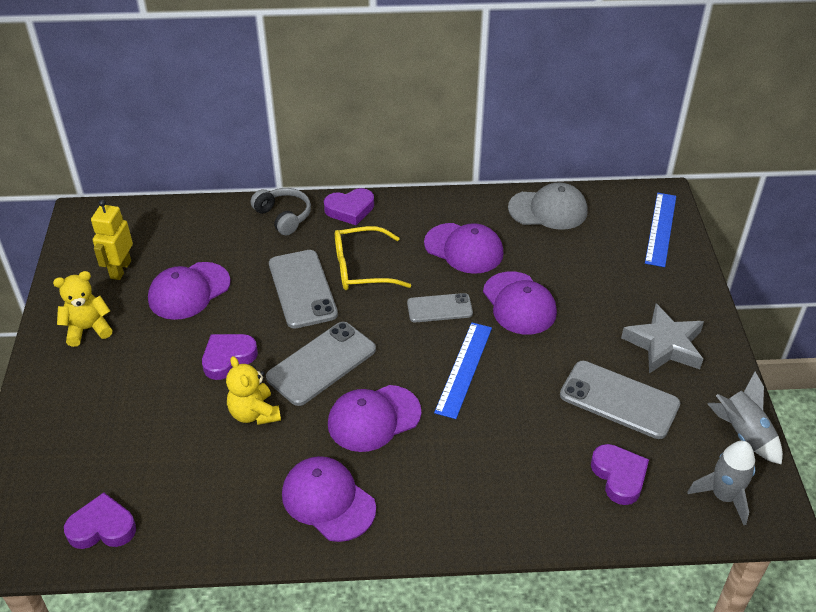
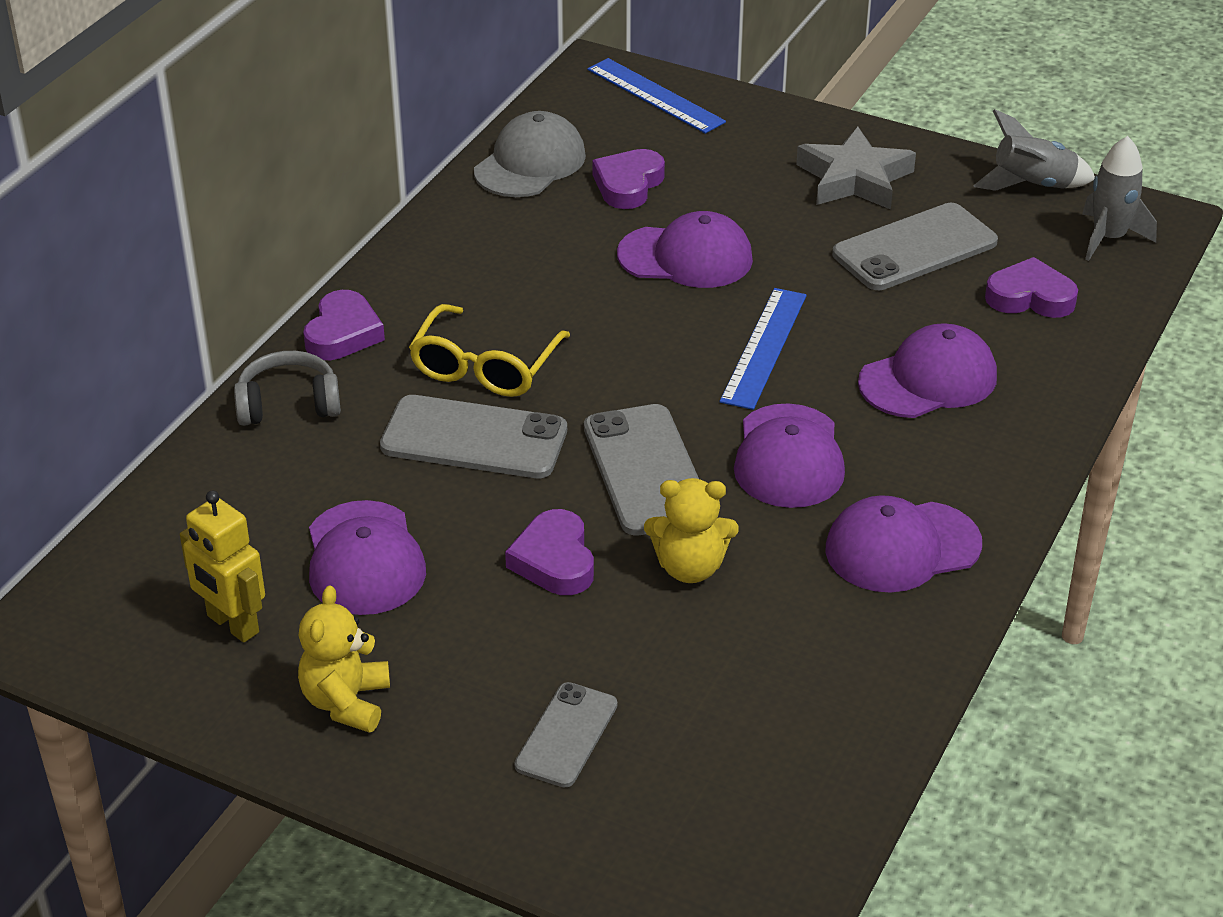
camera: 60 degrees left, 5 degrees down
purple heart [64,493,136,549] -> purple heart moved to [592,149,665,209]
grey phone [407,293,473,322] -> grey phone moved to [514,682,617,787]
purple cap [424,223,504,274] -> purple cap moved to [858,323,997,418]
blue ruler [434,322,492,419] -> blue ruler turned 60 degrees clockwise [720,288,807,410]

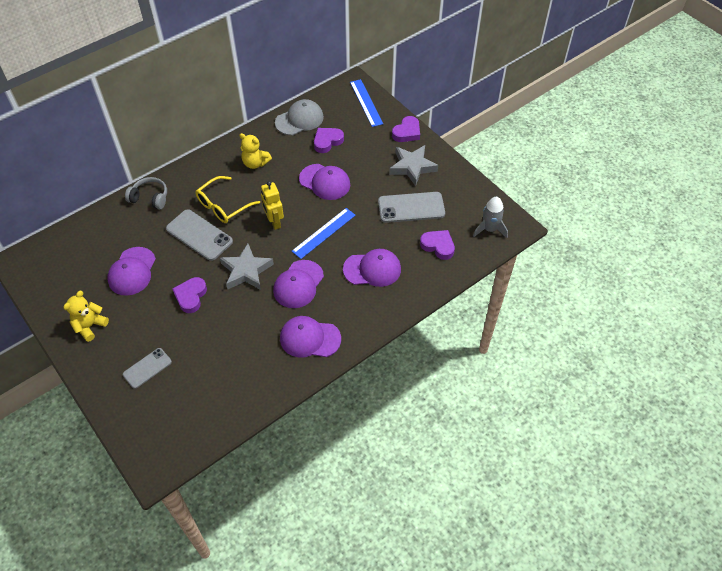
camera: 25 degrees right, 15 degrees up
yellow robot [180,490,265,643] -> yellow robot moved to [261,181,284,230]
purple heart [303,290,385,360] -> purple heart moved to [392,116,420,142]
grey phone [584,404,699,536] -> grey star [220,244,274,290]
yellow teddy bear [644,478,738,583] -> yellow teddy bear moved to [239,133,272,169]
grey rocket [973,109,1095,191] -> none

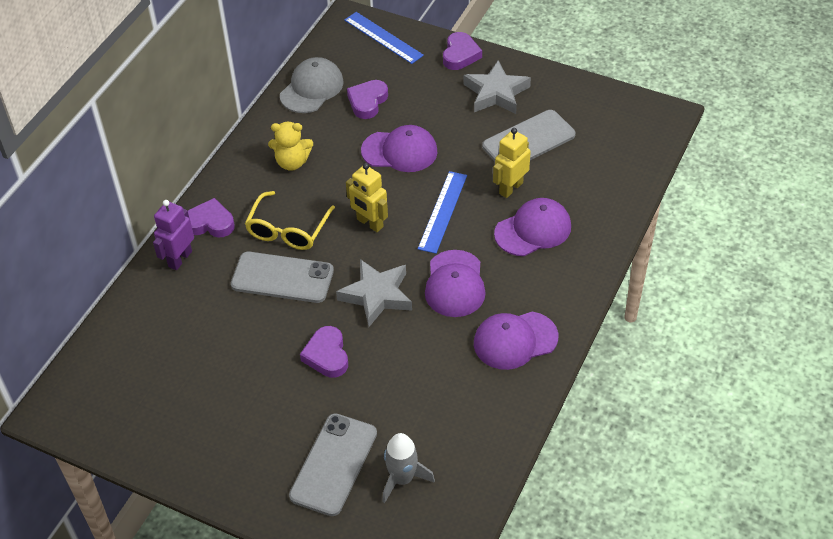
camera: 25 degrees left, 5 degrees down
yellow teddy bear [63,291,109,342] -> none
purple cap [107,247,156,296] -> none
grey phone [123,348,172,389] -> grey phone [289,413,377,516], size x1.62
grey headphones [125,177,167,209] -> purple robot [153,200,194,270]
purple heart [420,230,455,260] -> purple heart moved to [188,198,235,238]
grey rocket [473,197,508,238] -> grey rocket moved to [382,433,435,503]
none -> yellow robot [493,128,531,198]

